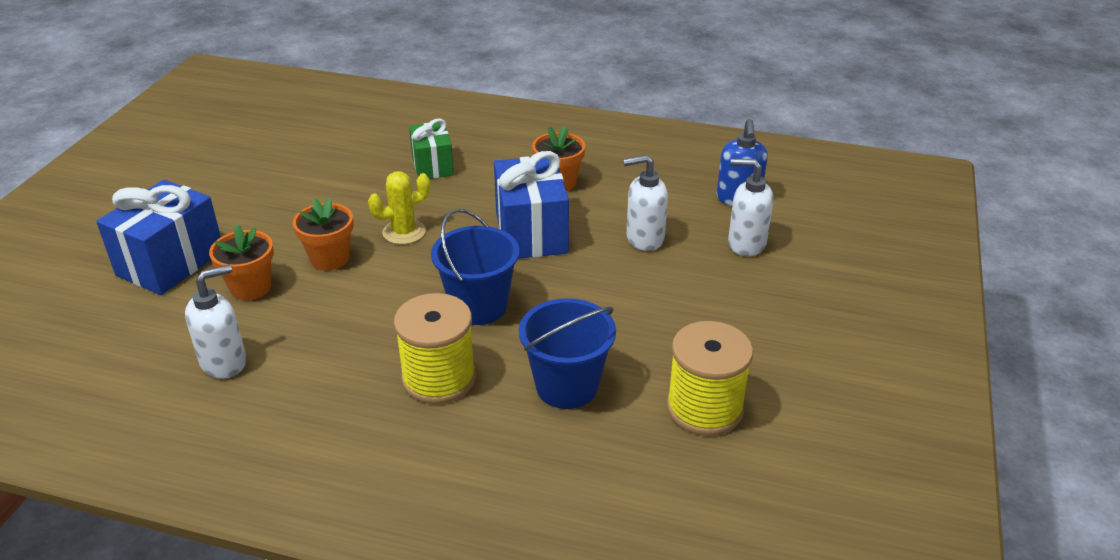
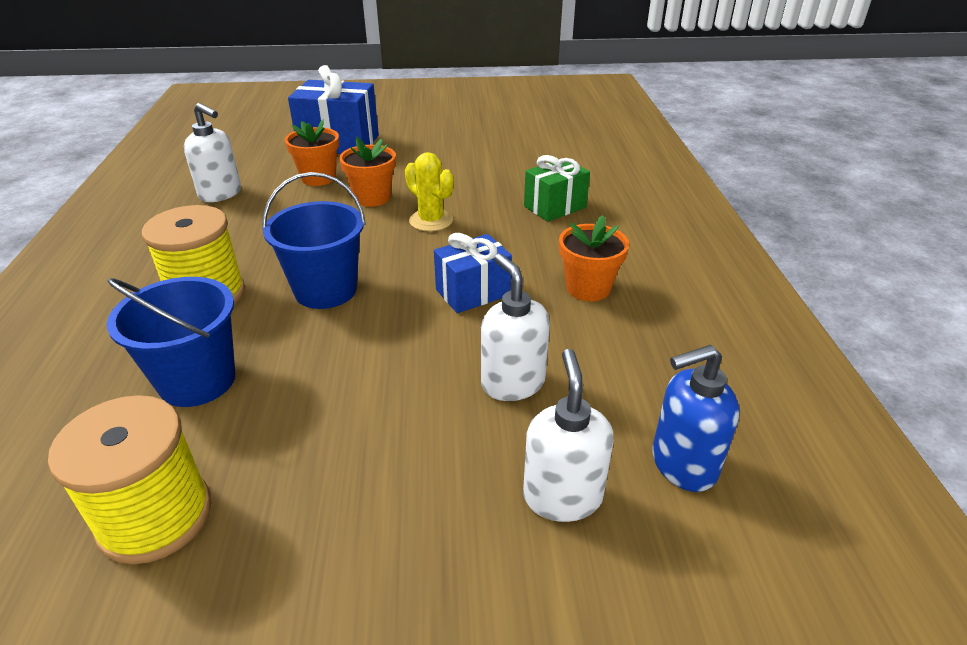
camera: 70 degrees right, 0 degrees up
blue gift [494,151,569,259] -> blue gift [434,233,512,313], size x0.62

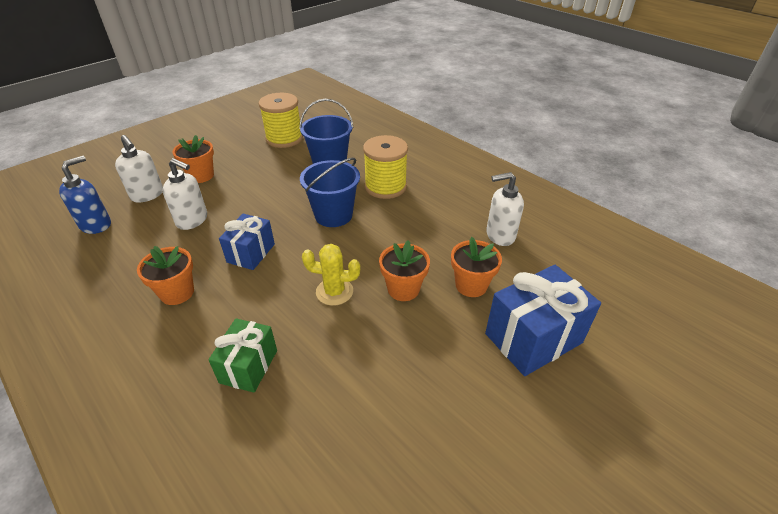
camera: 140 degrees right, 5 degrees up
none -> orange flower pot [172,135,214,183]

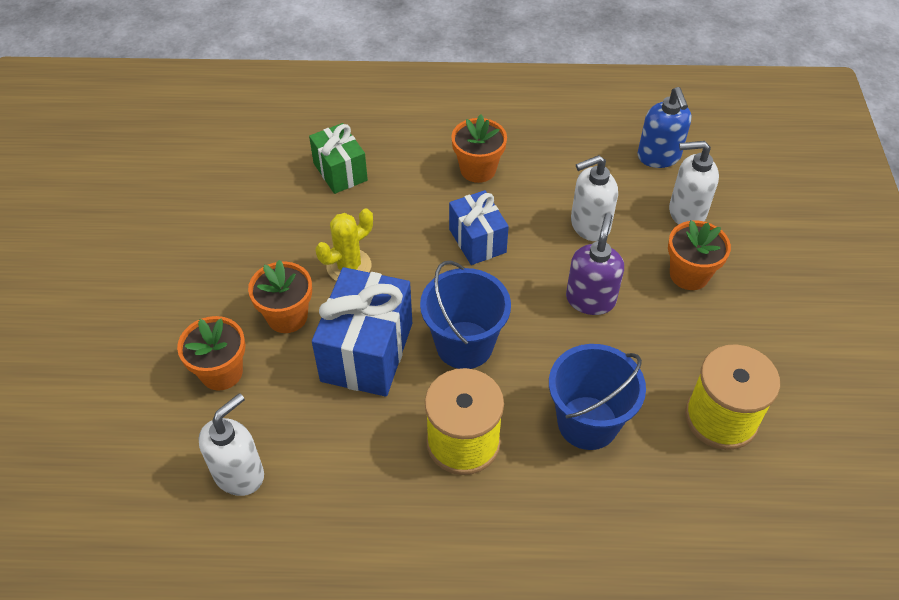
camera: 135 degrees right, 10 degrees up
blue gift [485,265,601,376] -> blue gift moved to [312,267,412,397]
none -> purple soap dispenser [566,213,624,315]

